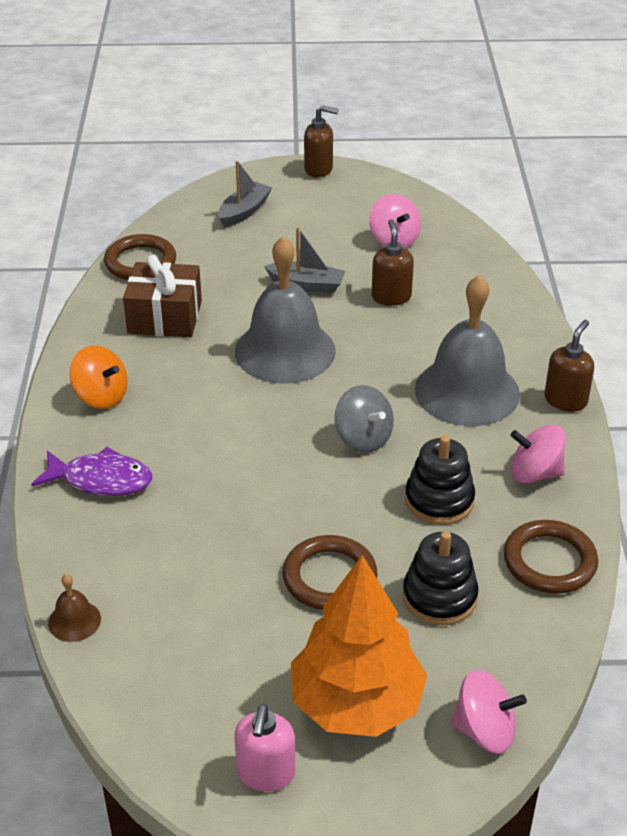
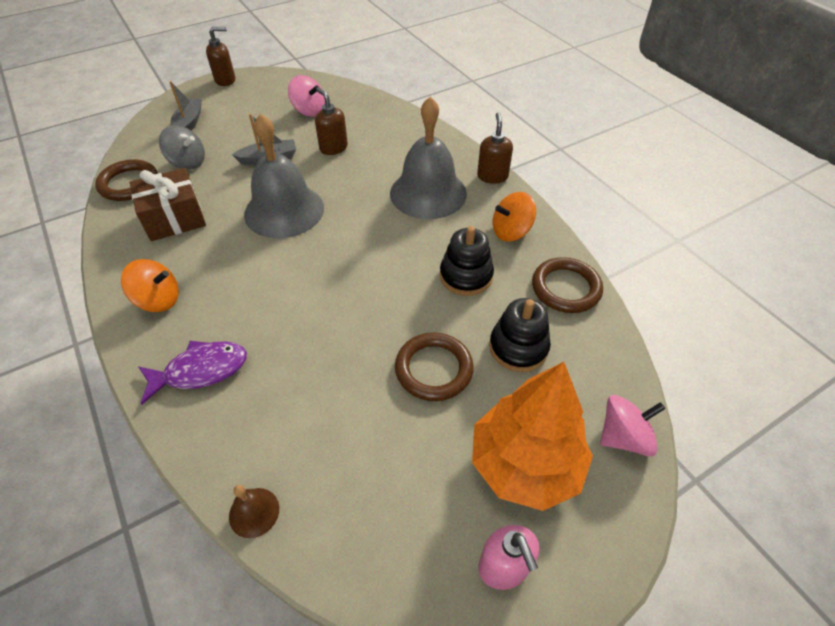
camera: 30 degrees left, 10 degrees up
grey spinning top [335,385,394,453] -> grey spinning top moved to [159,126,205,170]
pink spinning top [511,424,566,483] -> orange spinning top [493,192,536,242]

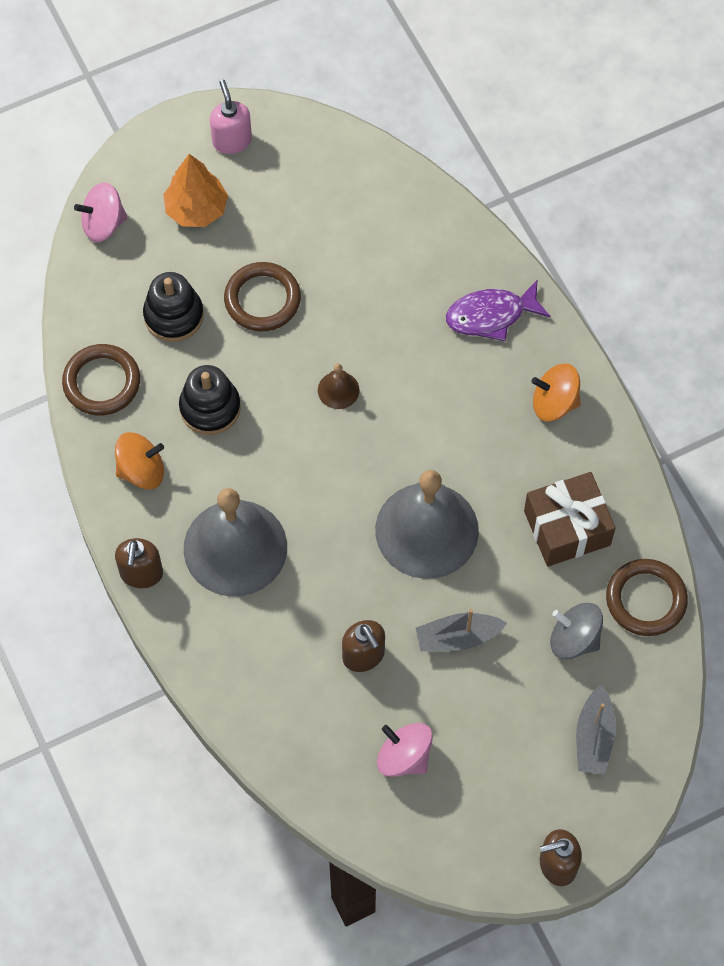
camera: 175 degrees left, 15 degrees up
brown bell [229,485,279,538] -> brown bell moved to [318,364,360,409]
orange tree [472,362,593,511] -> orange tree [163,154,228,227], size x0.66

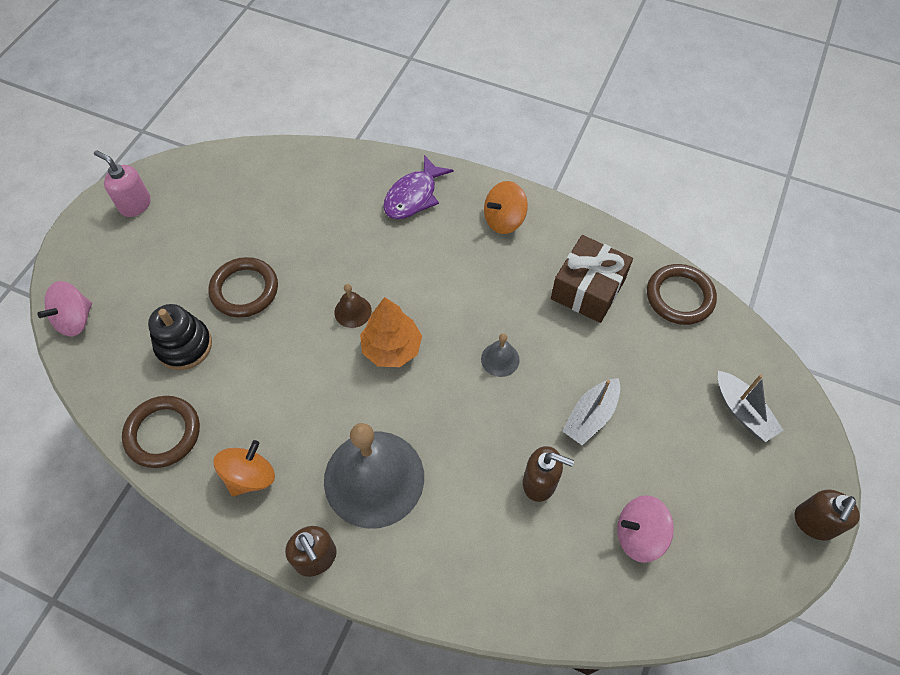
camera: 40 degrees left, 5 degrees down
orange tree [163,154,228,227] -> orange tree moved to [360,297,422,367]
black stacking toy [179,365,241,435] -> none
grey bell [375,470,479,579] -> grey bell [481,334,520,377], size x0.42
grey spinning top [550,603,603,659] -> none

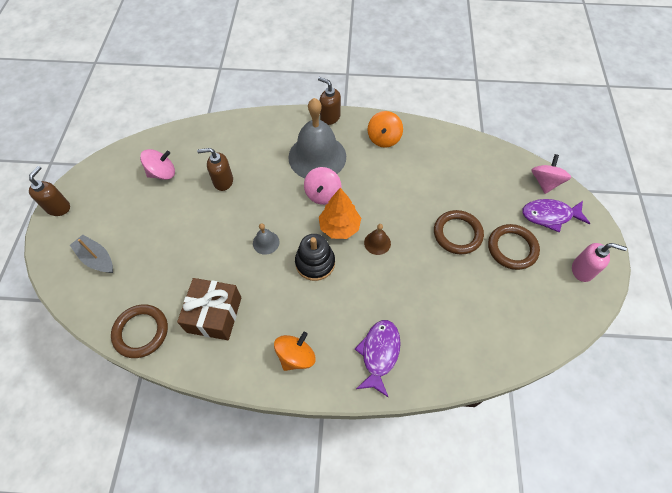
camera: 160 degrees right, 0 degrees up
brown ring [122,396,200,468] -> brown ring moved to [488,224,540,270]
black stacking toy [148,304,212,370] -> black stacking toy moved to [295,234,335,281]
grey boat [562,378,620,445] -> none
none -> pink spinning top [304,167,341,205]
none -> purple fish [522,199,590,233]

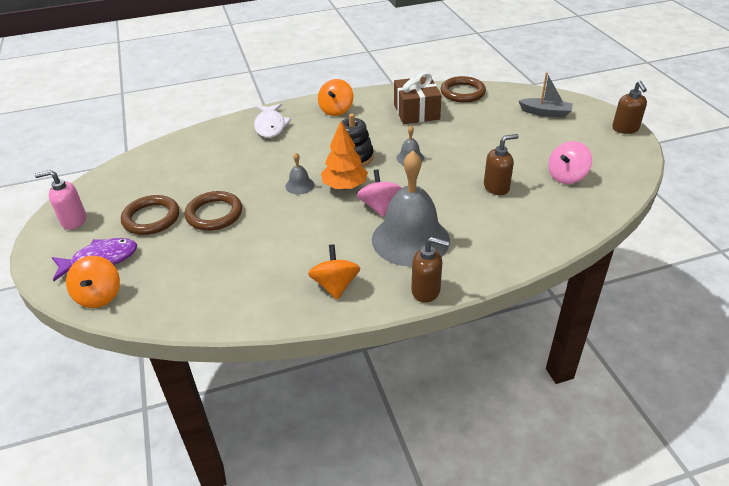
camera: 160 degrees right, 20 degrees down
purple fish [355,320,401,398] -> white fish [254,103,292,138]
brown bell [364,224,391,255] -> grey bell [285,153,314,194]
pink spinning top [532,154,571,194] -> orange spinning top [66,256,120,308]

